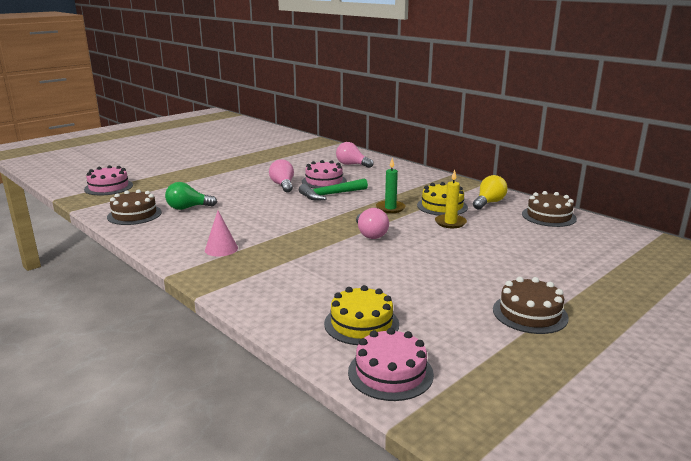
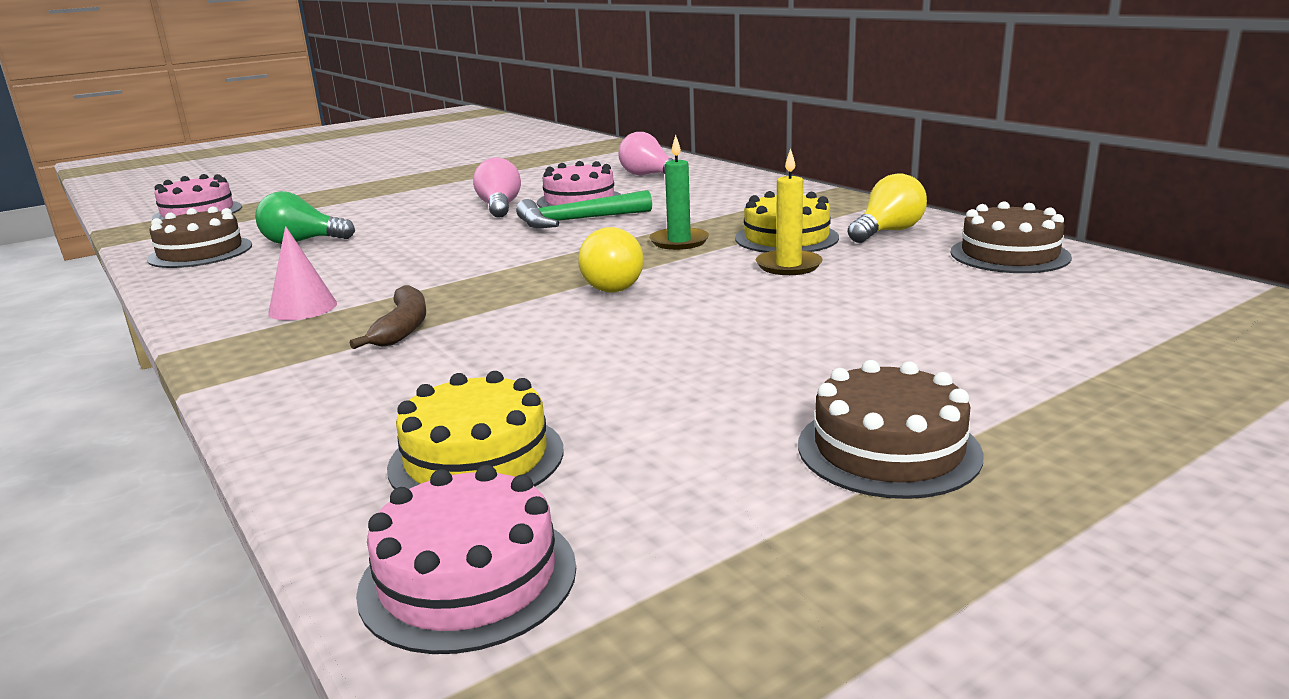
camera: 10 degrees right, 0 degrees up
pink light bulb [356,208,389,239] -> yellow light bulb [578,227,644,292]
none -> brown banana [349,285,426,349]

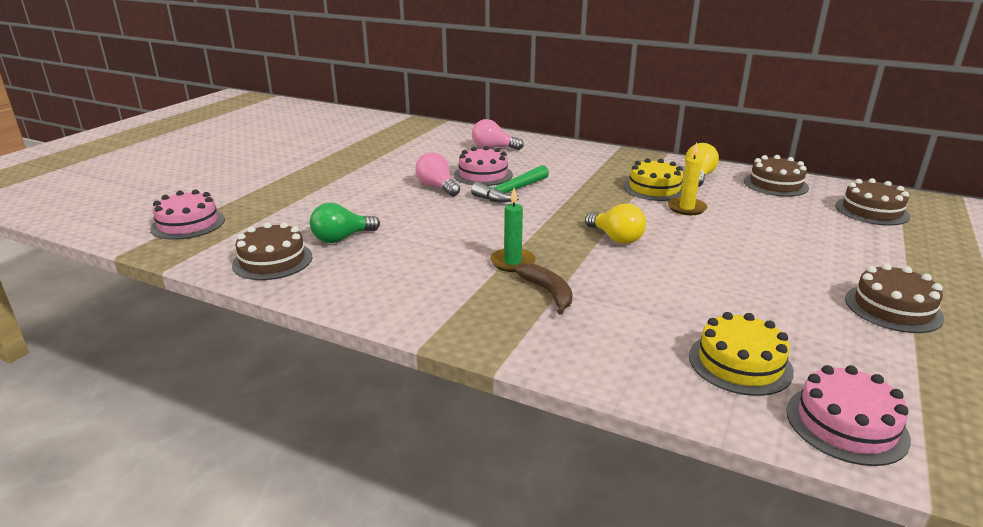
camera: 30 degrees left, 5 degrees up
pink cone [268,226,337,320] -> none
green candle [649,135,709,250] -> green candle moved to [490,188,536,272]
none -> brown cake [836,178,910,226]

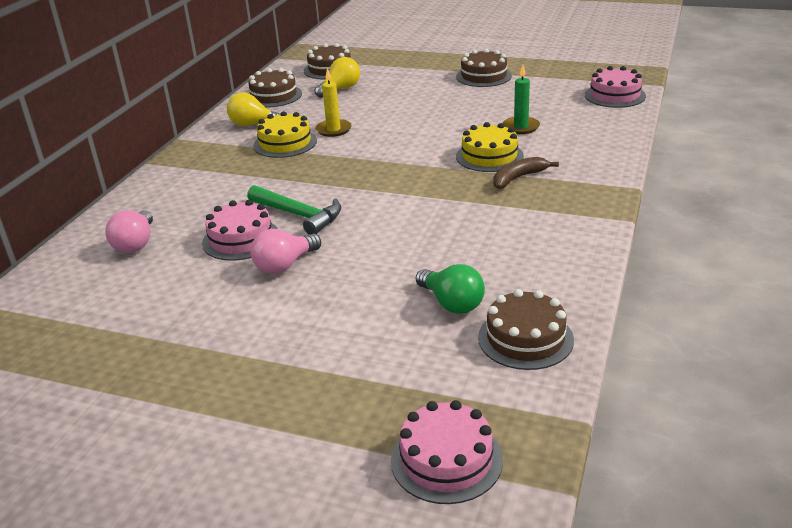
camera: 95 degrees left, 5 degrees up
green candle [490,188,536,272] -> green candle moved to [503,65,540,134]
yellow light bulb [585,203,646,244] -> yellow light bulb moved to [315,57,360,98]
yellow cake [689,312,794,396] -> yellow cake moved to [456,122,524,172]

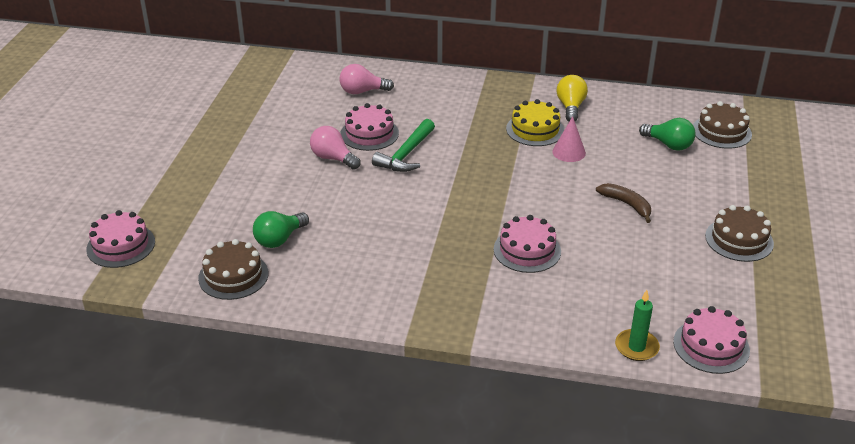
camera: 80 degrees right, 5 degrees up
brown cake [248,68,302,107] -> none
yellow light bulb [315,57,360,98] -> green light bulb [639,118,695,151]
yellow candle [315,68,352,137] -> pink cone [552,116,586,162]
yellow cake [456,122,524,172] -> pink cake [494,215,561,273]
brown banana [493,157,559,189] -> brown banana moved to [596,183,651,223]
green candle [503,65,540,134] -> green candle moved to [615,290,660,361]

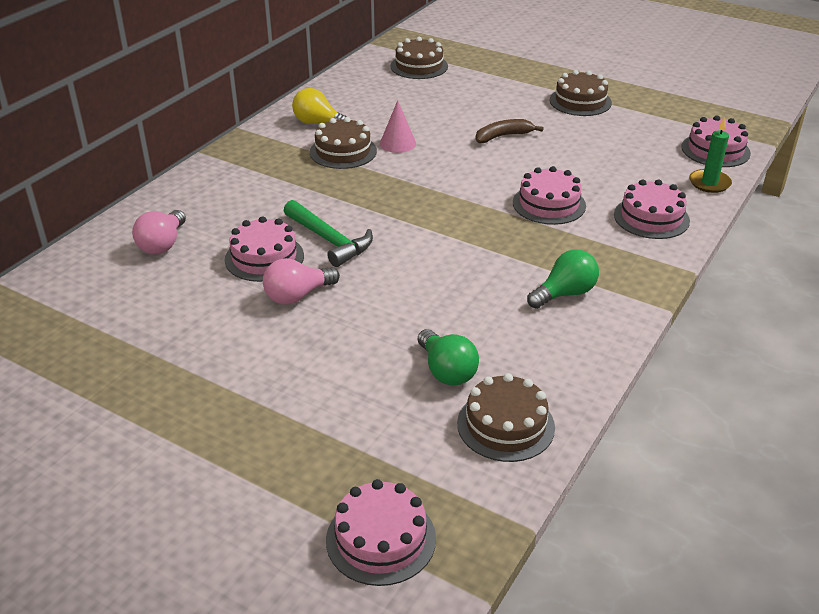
camera: 70 degrees left, 0 degrees up
yellow cake [506,99,564,146] -> brown cake [310,117,377,169]
green light bulb [639,118,695,151] -> green light bulb moved to [527,249,599,309]
none -> pink cake [614,179,690,239]

